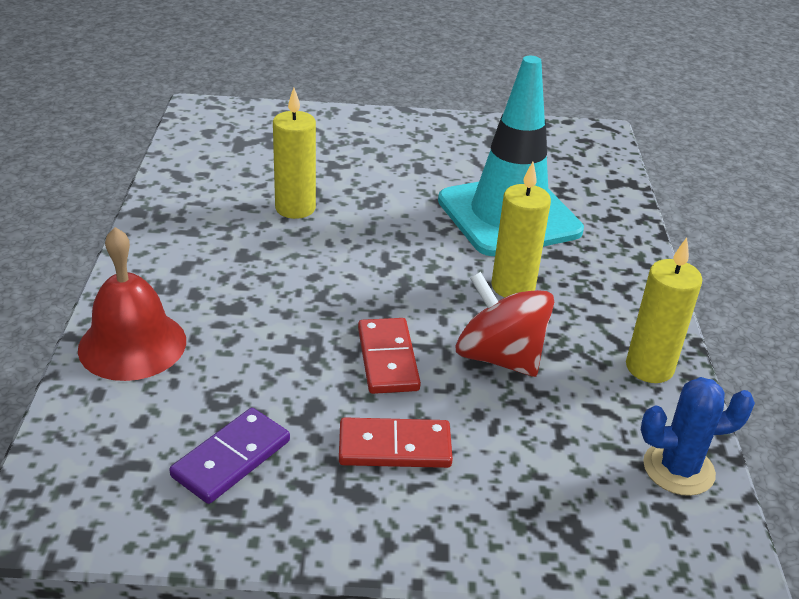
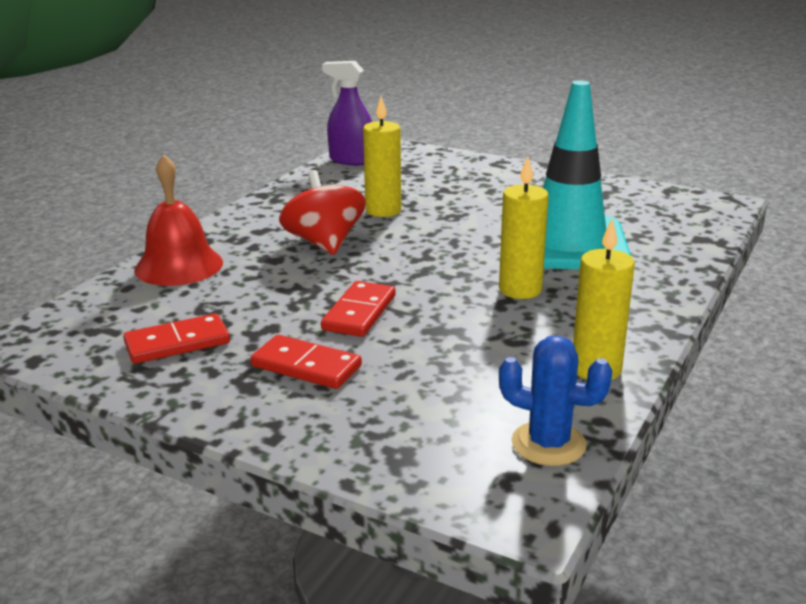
camera: 30 degrees right, 10 degrees down
purple domino [169,408,290,504] -> red domino [123,313,230,364]
red spinning top [456,272,554,377] -> red spinning top moved to [279,170,366,255]
none -> purple spray bottle [322,61,372,166]

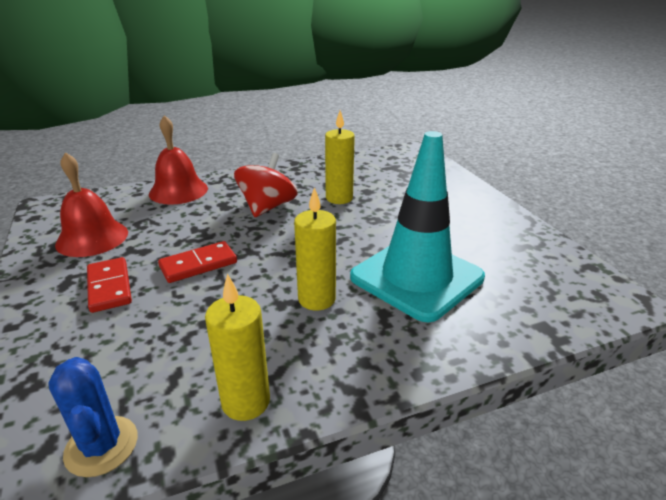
camera: 40 degrees right, 5 degrees up
red domino [123,313,230,364] -> red bell [55,152,128,257]
purple spray bottle [322,61,372,166] -> none

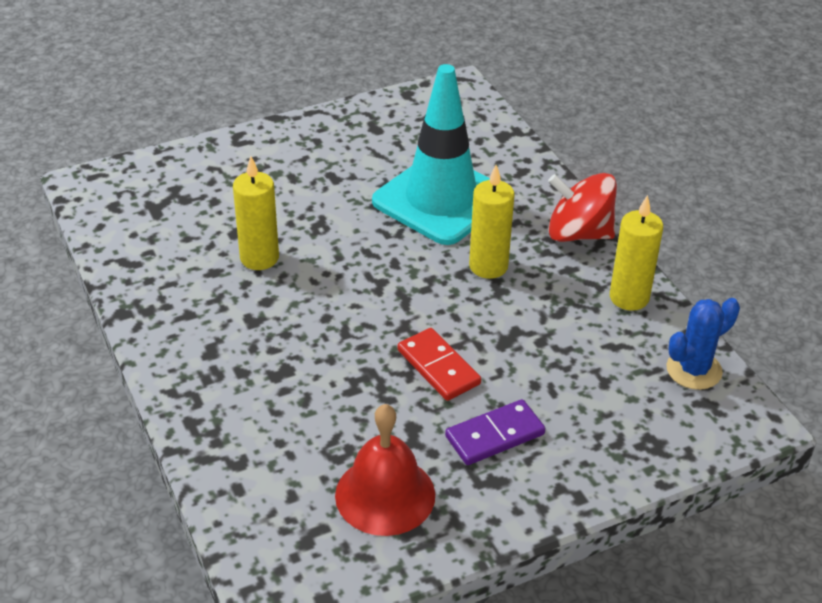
camera: 95 degrees left, 10 degrees up
red domino [87,257,132,313] -> purple domino [445,399,545,465]
red bell [149,115,208,205] -> none
red spinning top [234,153,298,217] -> red spinning top moved to [548,173,617,242]

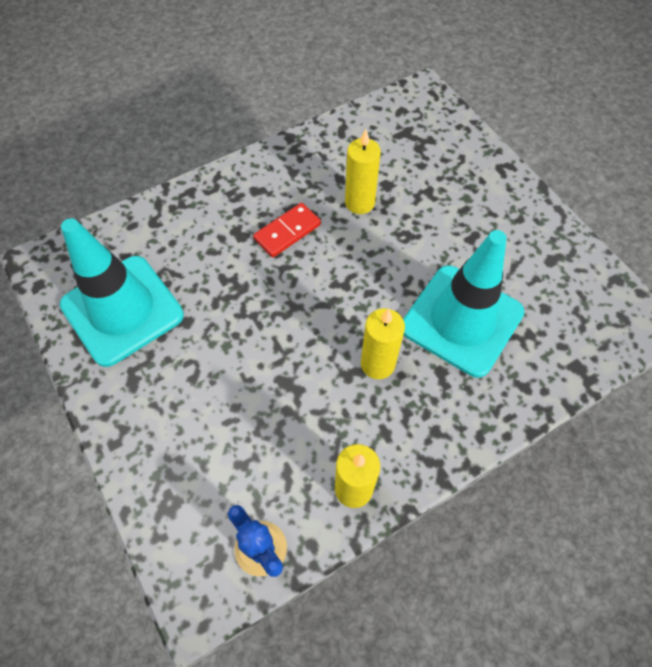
camera: 85 degrees right, 20 degrees up
red bell [335,404,435,536] -> turquoise traffic cone [60,218,184,367]
red domino [398,328,481,401] -> red domino moved to [253,203,321,258]
purple domino [445,399,545,465] -> none
red spinning top [548,173,617,242] -> none

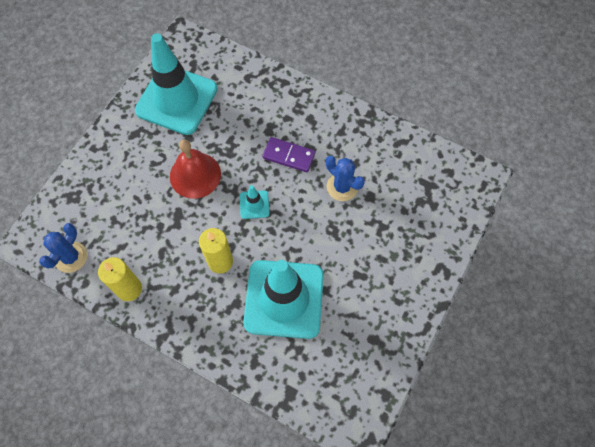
camera: 60 degrees right, 5 degrees up
red domino [253,203,321,258] -> purple domino [262,137,315,172]
yellow candle [345,129,381,214] -> blue cactus [326,156,365,201]
none -> red bell [170,140,221,199]
none -> turquoise traffic cone [240,185,270,219]

